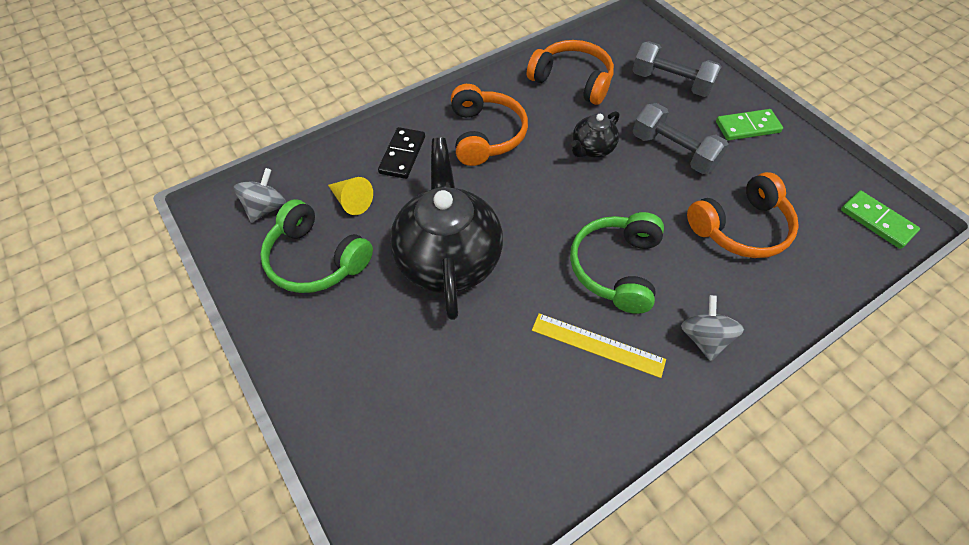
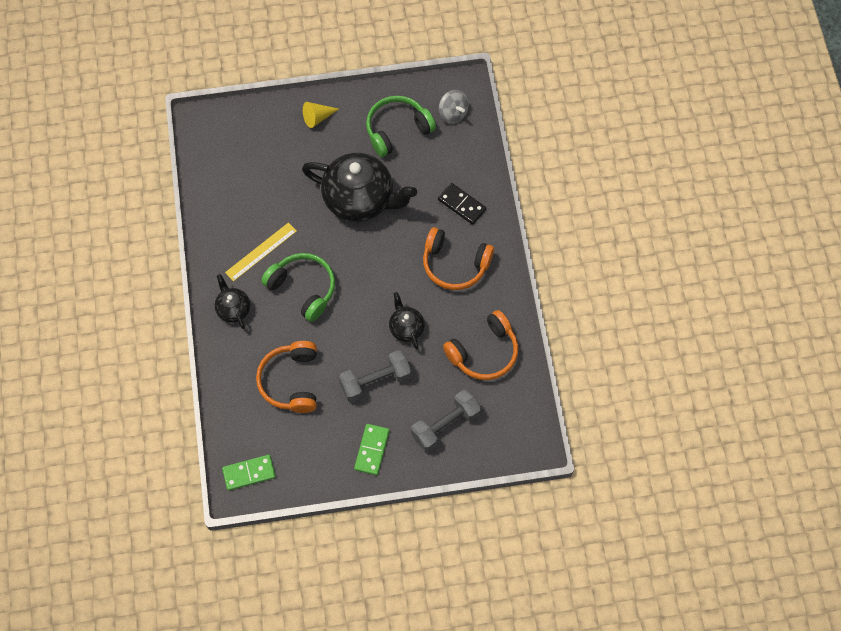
camera: 115 degrees right, 10 degrees up
yellow cone [328,177,373,215] -> yellow cone moved to [303,102,339,128]
grey spinning top [681,295,744,361] -> black teapot [215,274,250,329]

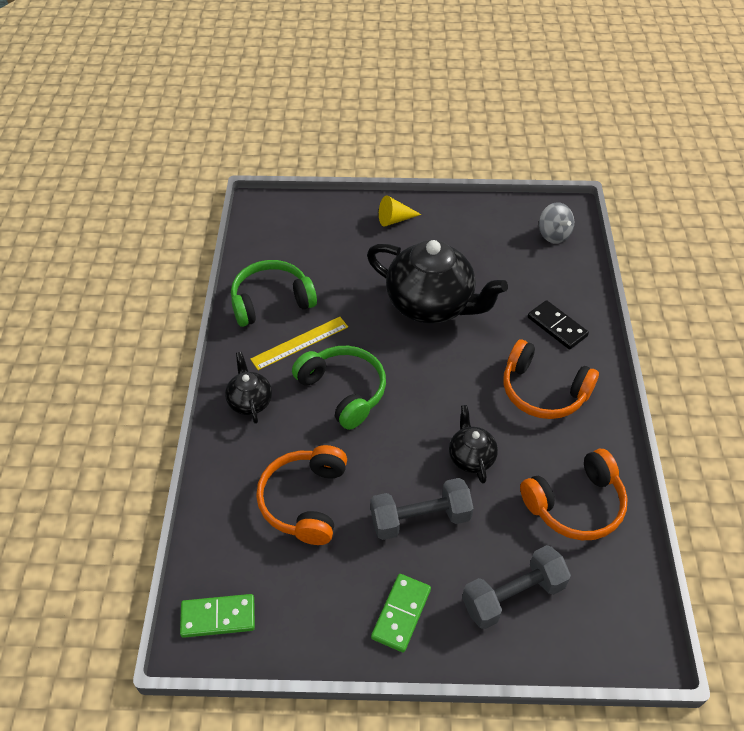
camera: 10 degrees right, 15 degrees down
green headphones [366,96,436,157] -> green headphones moved to [231,260,317,327]

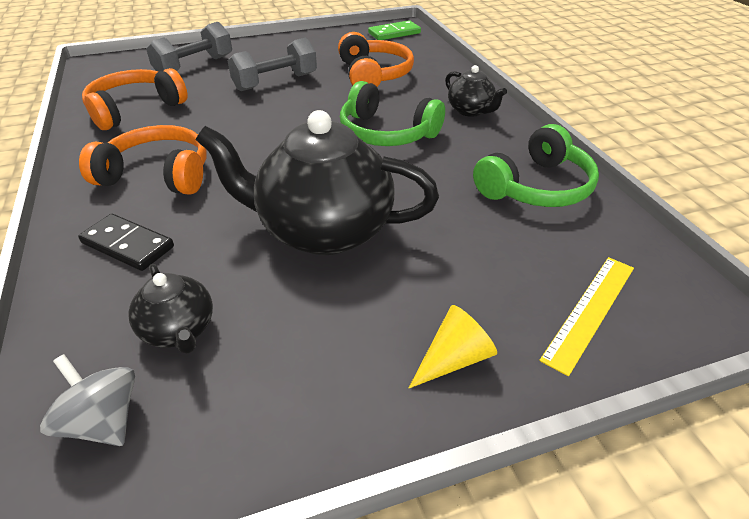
camera: 160 degrees right, 10 degrees down
yellow ruler [250,317,348,370] -> yellow ruler moved to [539,257,634,376]
green domino [371,574,431,653] -> none
black teapot [449,405,498,483] -> black teapot moved to [128,264,213,354]

